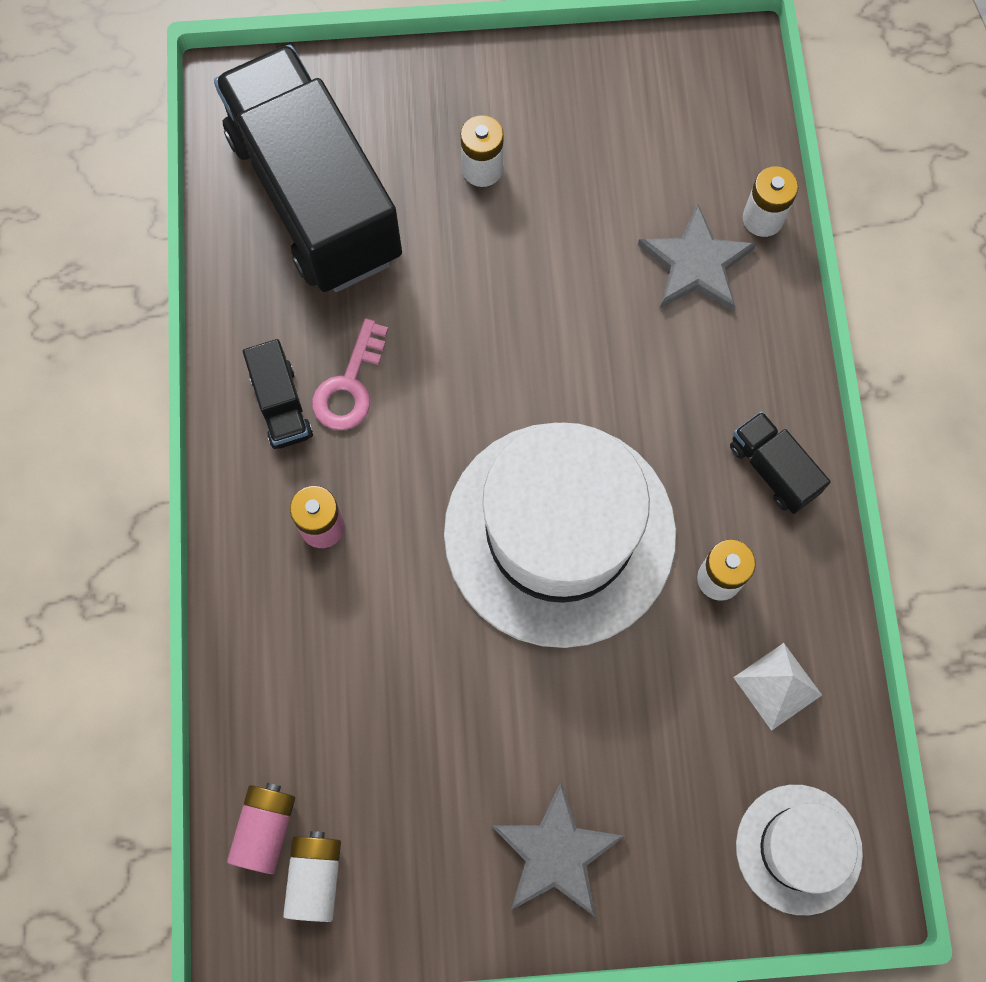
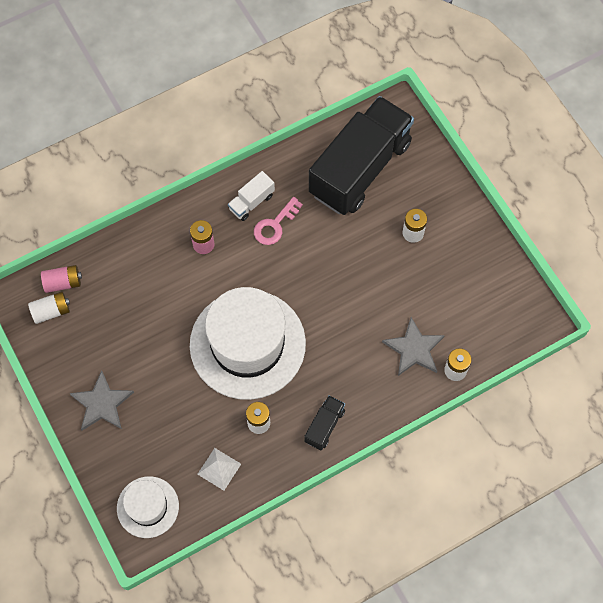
camera: 65 degrees right, 5 degrees down
black truck [243,339,313,449] -> white truck [228,171,275,221]
pink key [312,318,388,430] -> pink key turned 45 degrees counterclockwise [254,197,303,245]

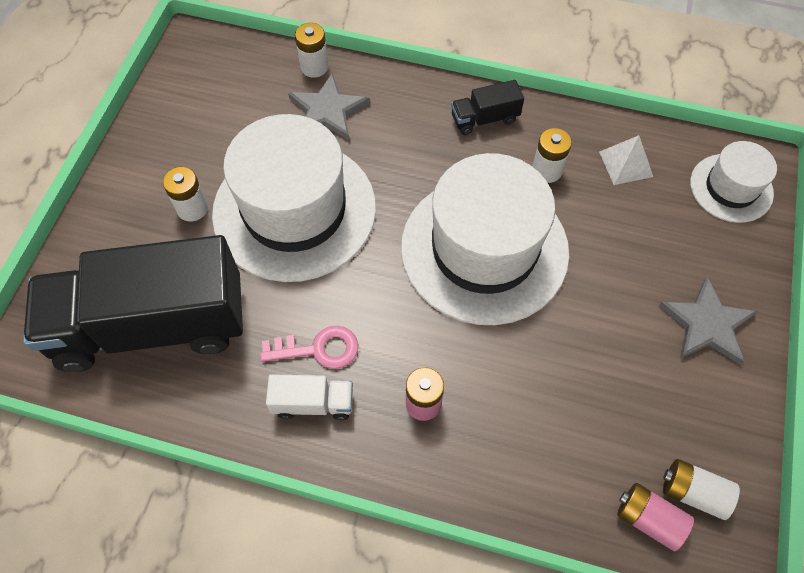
camera: 135 degrees left, 5 degrees down
none -> white hat [212,114,376,282]

